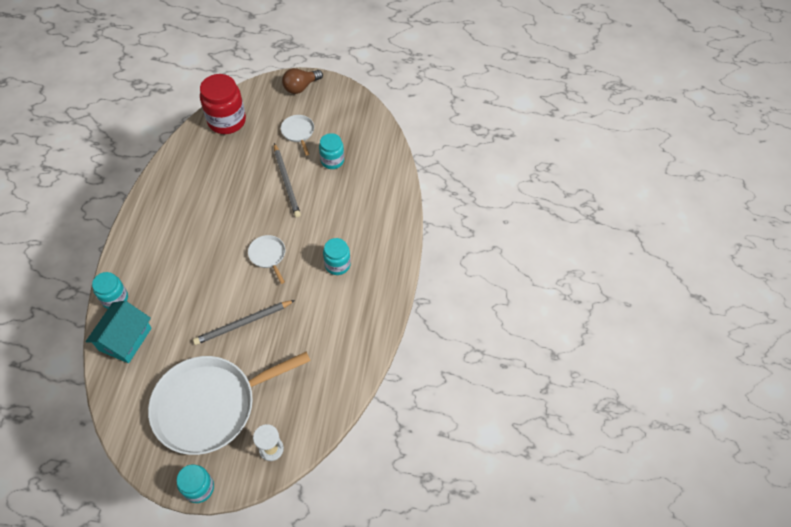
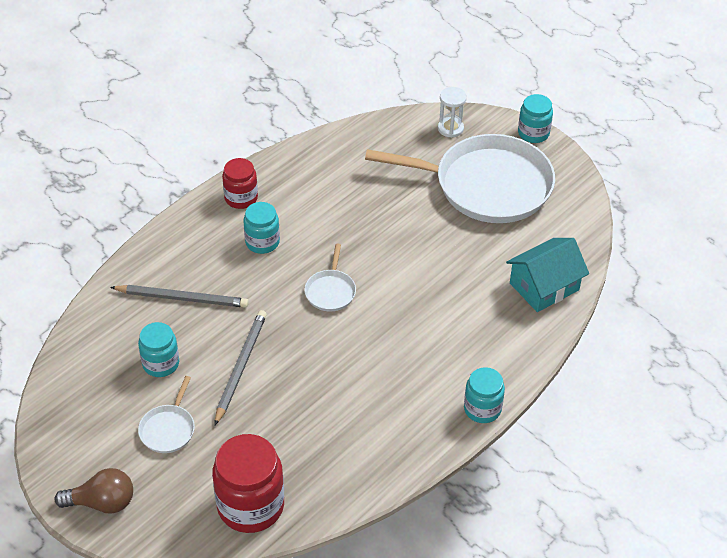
camera: 145 degrees left, 10 degrees down
turquoise jar [92,272,128,309] -> turquoise jar moved to [464,367,505,423]
grey pencil [193,300,295,345] -> grey pencil moved to [110,285,249,308]
none -> red jar [222,158,258,209]

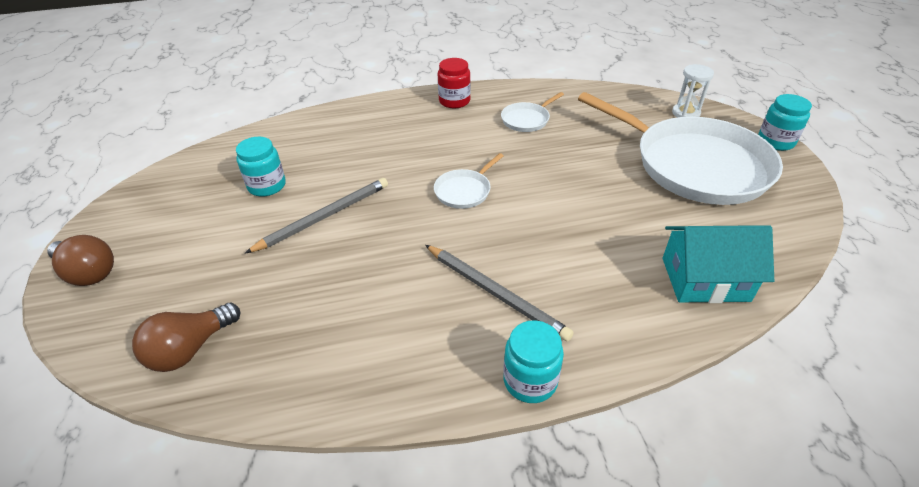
camera: 35 degrees right, 5 degrees down
grey pencil [110,285,249,308] -> grey pencil moved to [425,245,574,341]
white pan [138,376,195,453] -> white pan moved to [501,92,564,132]
red jar [212,434,284,533] -> brown light bulb [132,303,240,372]
turquoise jar [243,202,280,254] -> none

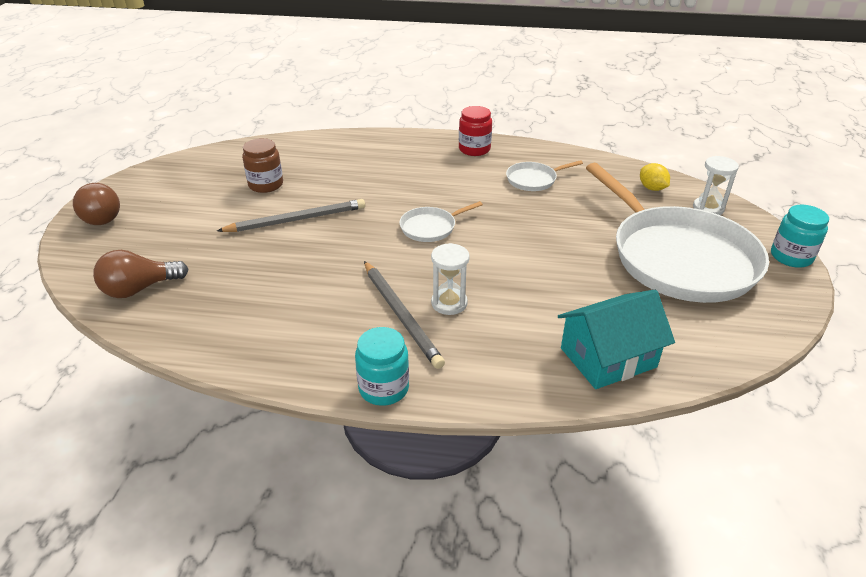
camera: 20 degrees right, 5 degrees down
turquoise jar [236,137,286,197] -> brown jar [242,138,283,193]
turquoise house [663,225,774,303] -> turquoise house turned 45 degrees counterclockwise [558,290,675,389]
none -> white hourglass [431,243,470,315]
none -> yellow lemon [640,163,670,191]

